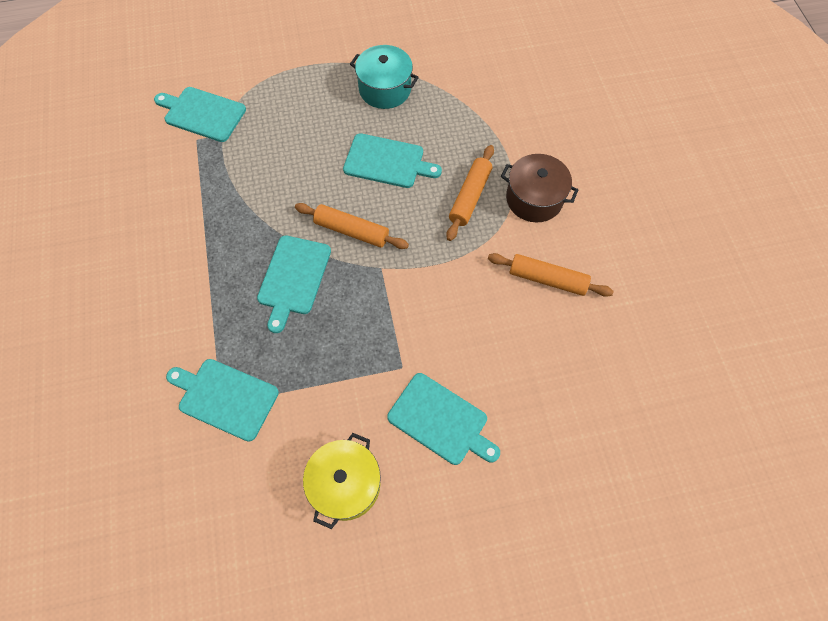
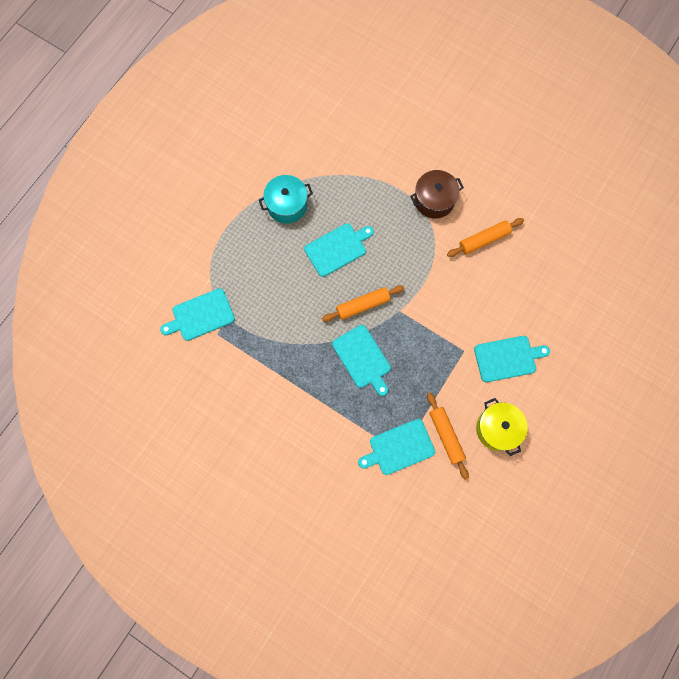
camera: 45 degrees left, 10 degrees up
orange rolling pin [446,145,494,241] -> orange rolling pin moved to [427,392,469,480]

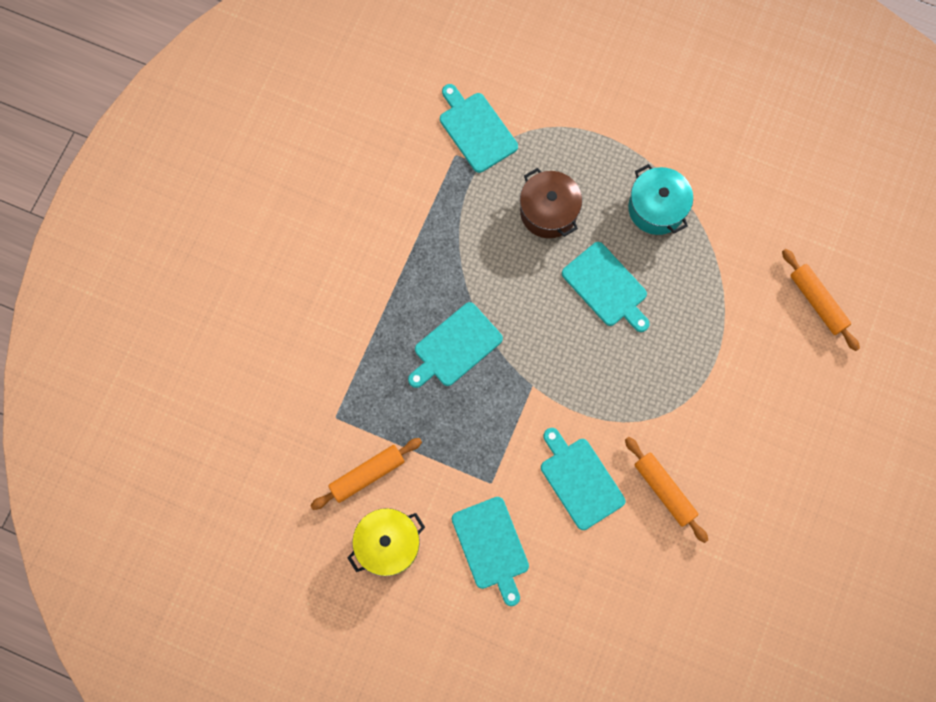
camera: 80 degrees right, 0 degrees up
orange rolling pin [322,285,404,322] -> orange rolling pin moved to [782,249,860,351]
turquoise cutting board [358,419,435,475] -> turquoise cutting board moved to [541,428,625,530]
brown pot [410,170,464,219] -> brown pot moved to [520,168,582,238]

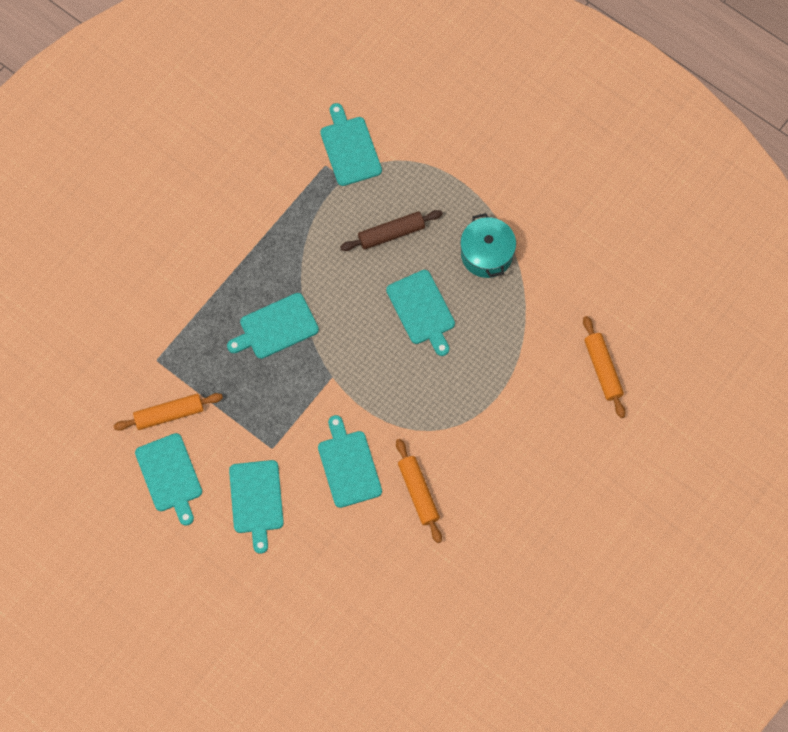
camera: 15 degrees right, 5 degrees down
yellow pot [347,508,425,576] -> turquoise cutting board [135,433,202,526]
brown pot [520,168,582,238] -> brown rolling pin [340,210,443,251]

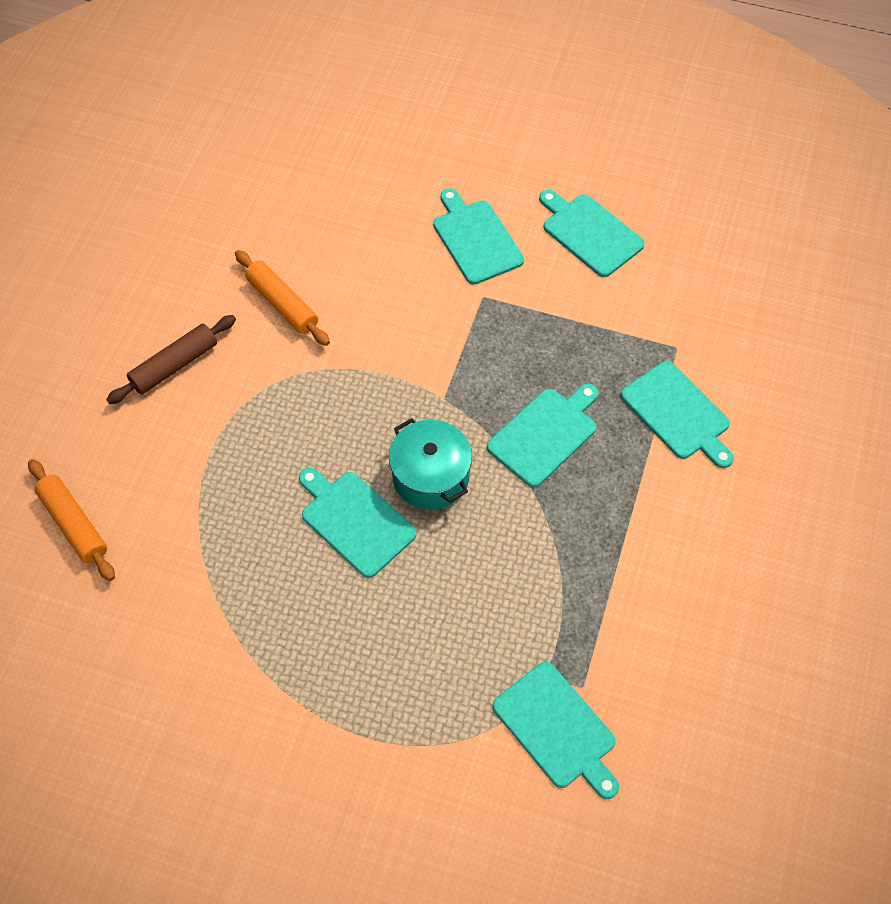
camera: 160 degrees right, 10 degrees down
orange rolling pin [114,393,223,431] -> none
turquoise cutting board [318,415,382,508] -> turquoise cutting board moved to [621,361,734,468]
brown rolling pin [340,210,443,251] -> brown rolling pin moved to [106,315,236,404]
turquoise pot [460,213,516,278] -> turquoise pot moved to [389,418,472,510]

